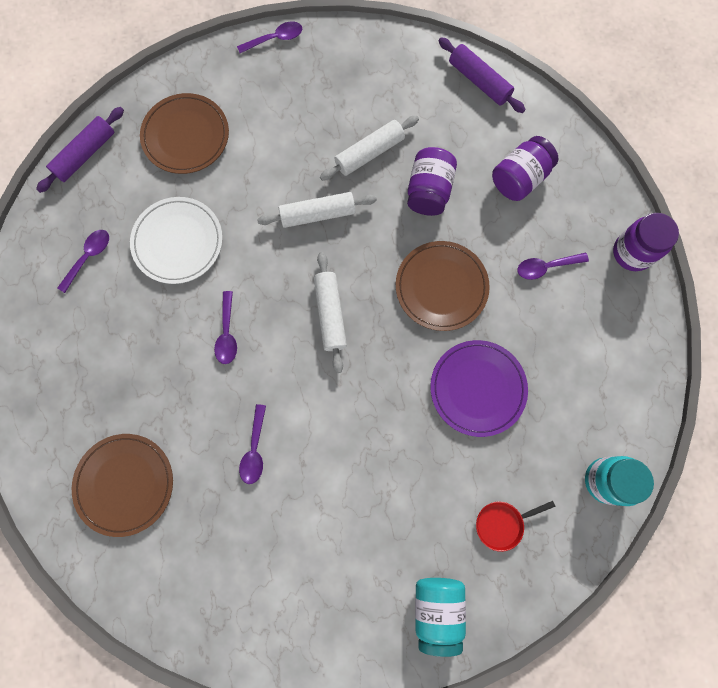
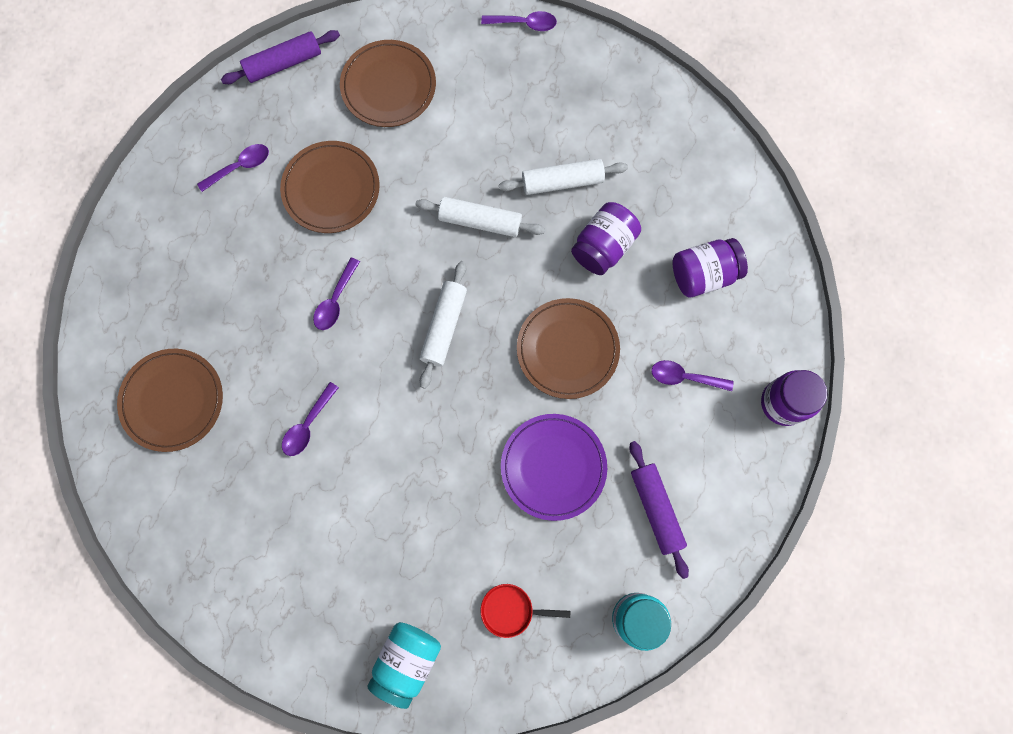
camera: 25 degrees right, 0 degrees up
white plate [130,197,223,284] -> brown plate [280,141,380,233]
purple rolling pin [439,37,526,113] -> purple rolling pin moved to [630,441,689,579]

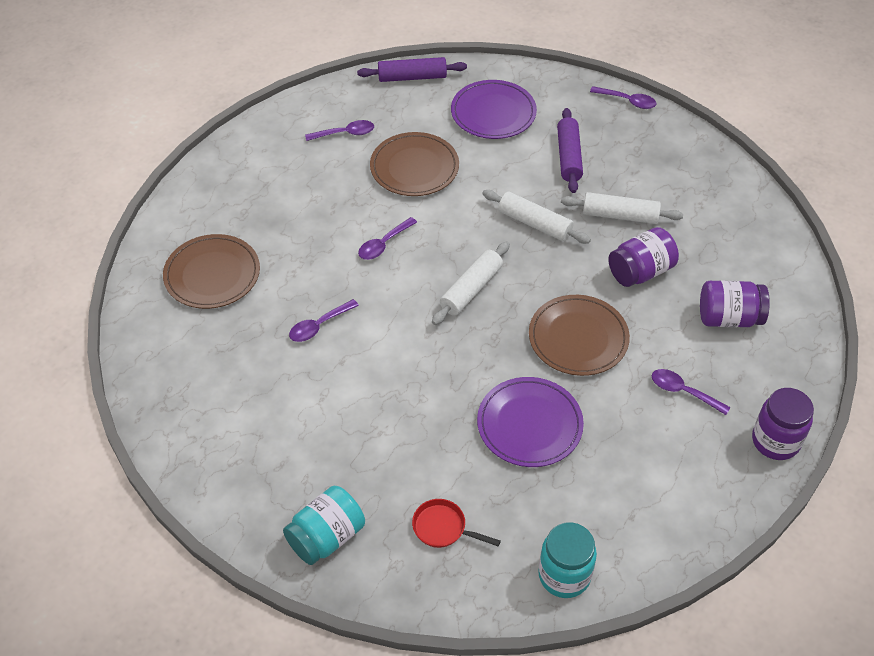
camera: 20 degrees right, 25 degrees down
brown plate [340,40,436,127] -> purple plate [451,80,537,139]
purple rolling pin [630,441,689,579] -> purple rolling pin moved to [557,108,583,193]

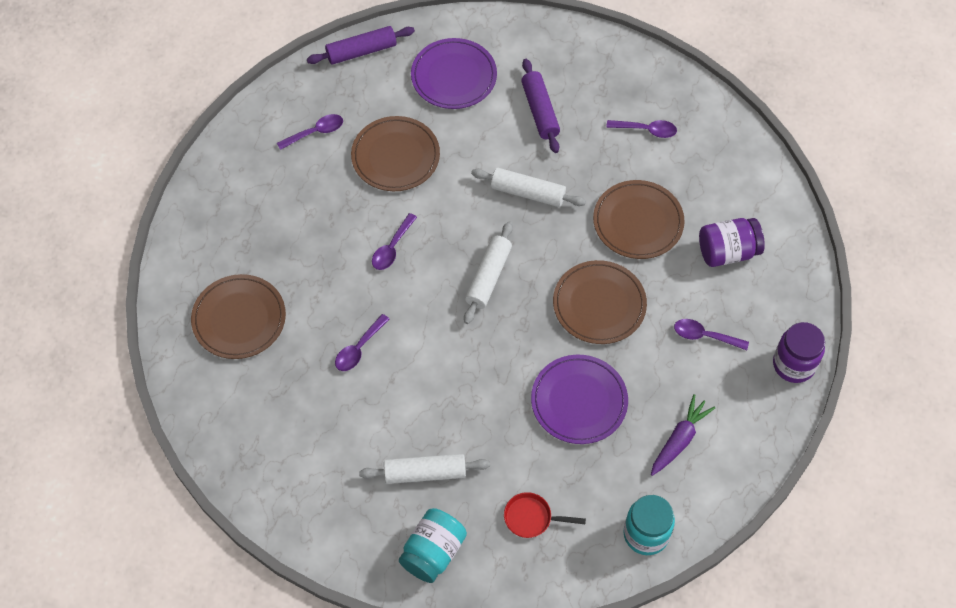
camera: 15 degrees left, 10 degrees up
white rolling pin [561,192,683,224] -> white rolling pin moved to [359,454,490,484]
purple spoon [590,86,657,109] -> purple spoon moved to [606,120,677,138]
purple jar [608,227,679,287] -> brown plate [593,180,685,259]
none -> purple carrot [651,394,715,476]

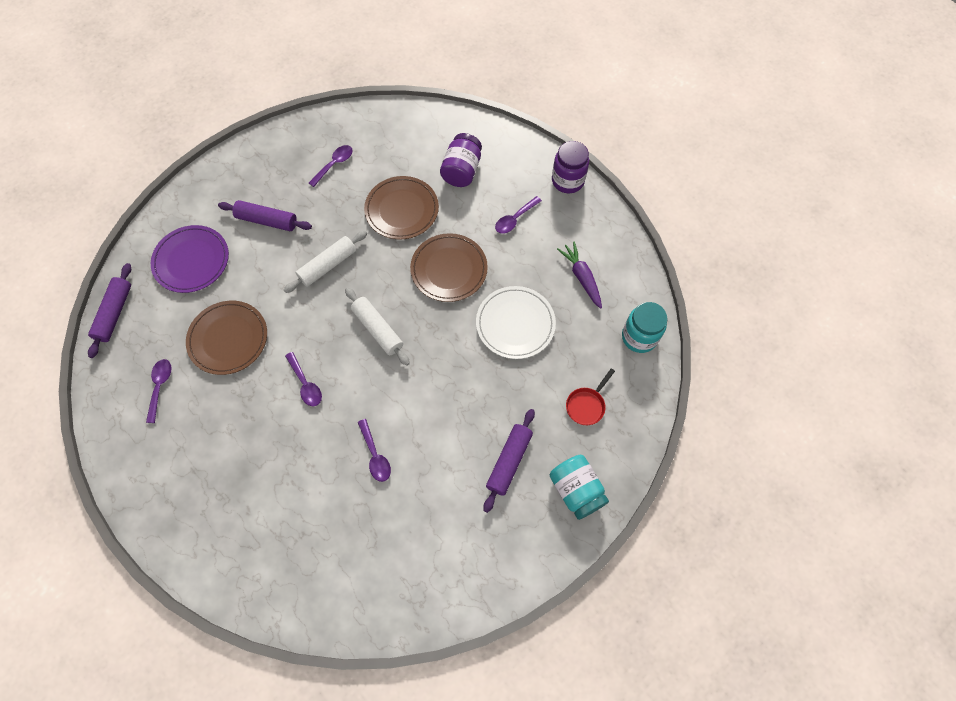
camera: 60 degrees left, 5 degrees up
brown plate [191,274,286,359] -> none
white rolling pin [359,454,490,484] -> purple rolling pin [483,409,535,513]
purple plate [531,355,628,444] -> white plate [476,286,556,359]

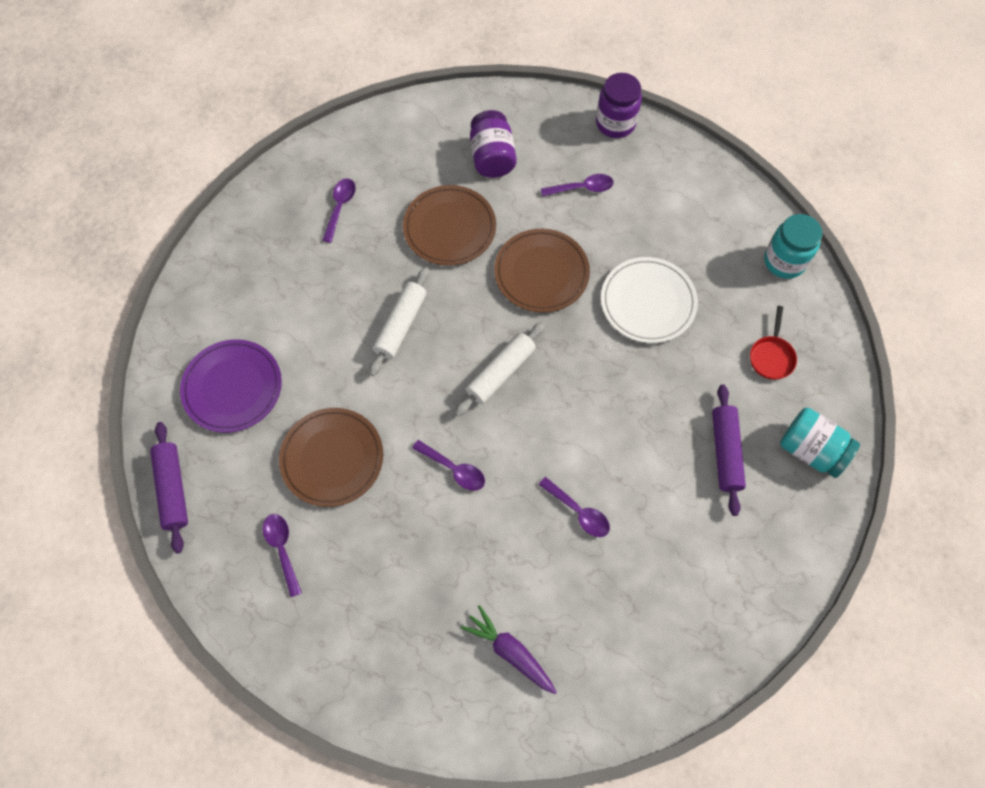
camera: 25 degrees left, 0 degrees up
purple rolling pin [218,200,312,231] -> none
white rolling pin [345,288,410,366] -> white rolling pin turned 75 degrees counterclockwise [455,322,545,416]
purple spoon [495,196,542,234] -> purple spoon turned 120 degrees counterclockwise [541,174,614,197]
purple carrot [557,242,602,309] -> purple carrot moved to [461,605,557,694]

